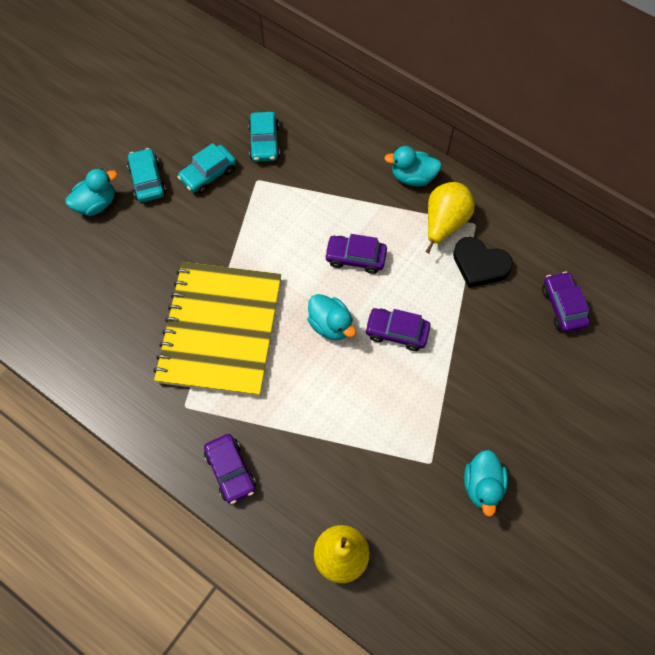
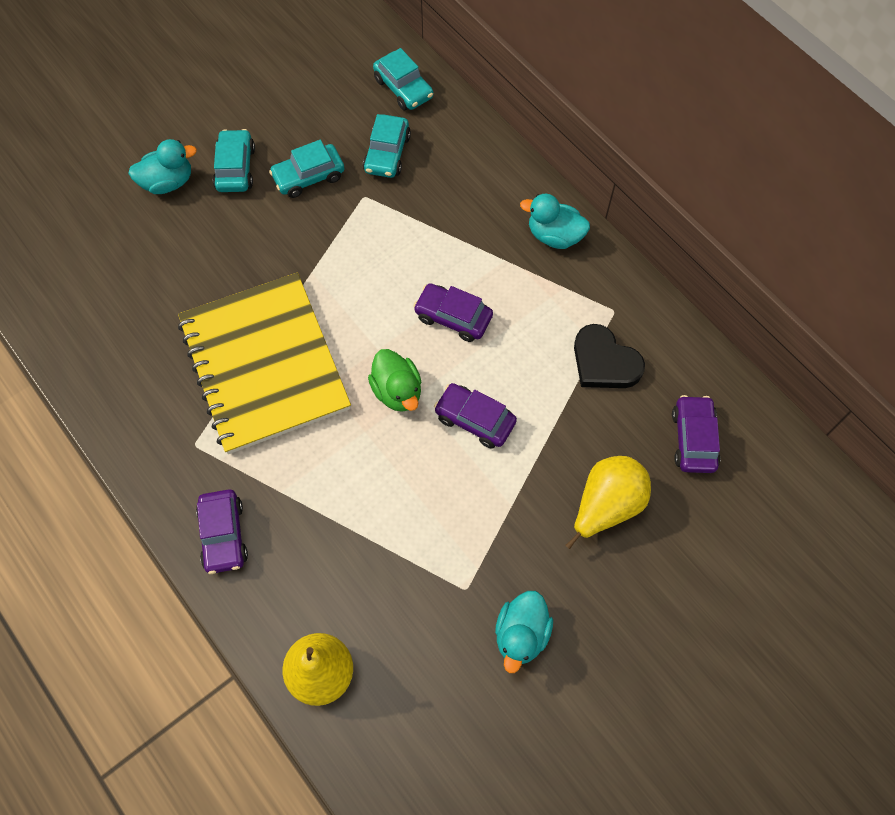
camera: 15 degrees right, 0 degrees up
yellow notebook [153,262,281,396] -> yellow notebook turned 45 degrees counterclockwise [178,273,351,454]
turquoise duck [307,294,356,340] -> green duck [368,349,421,412]
yellow pear [425,182,475,253] -> yellow pear moved to [565,456,651,549]
none -> turquoise car [373,48,433,111]

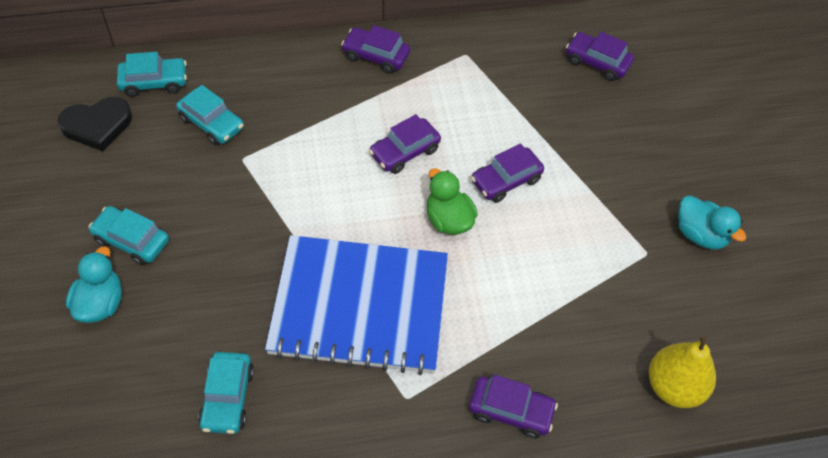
camera: 65 degrees left, 10 degrees down
yellow notebook [178,273,351,454] -> blue notebook [265,235,448,375]
turquoise car [269,140,345,198] -> turquoise car moved to [198,352,254,434]
green duck [368,349,421,412] -> green duck turned 120 degrees counterclockwise [427,168,478,235]
turquoise duck [520,193,590,249] -> purple car [341,25,410,74]
yellow pear [565,456,651,549] -> none
black heart [574,324,645,388] -> black heart moved to [58,97,132,151]

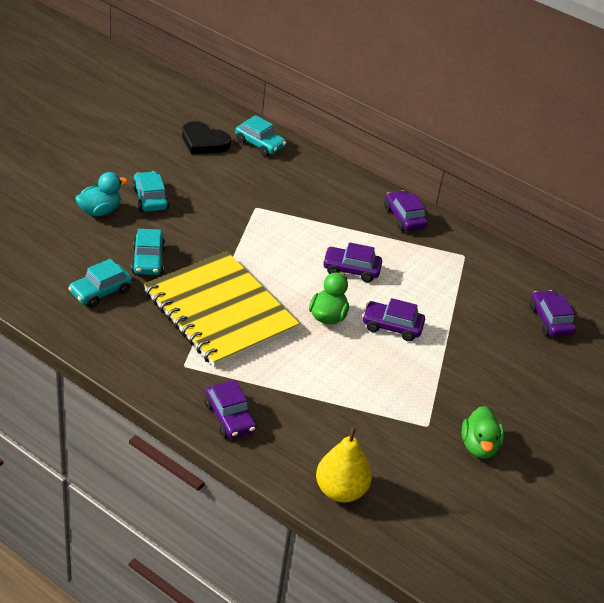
camera: 45 degrees right, 15 degrees down
turquoise car [176,85,244,145] -> turquoise car moved to [131,229,165,275]
blue notebook [265,235,448,375] -> yellow notebook [144,251,300,367]
turquoise duck [678,195,747,250] -> green duck [461,406,504,459]

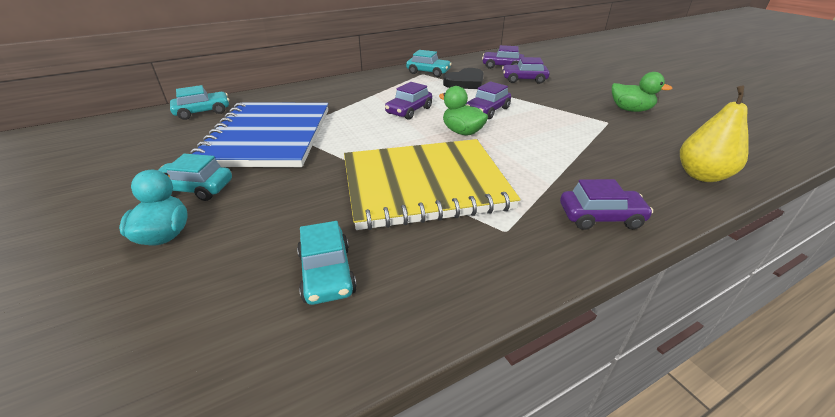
camera: 60 degrees left, 5 degrees down
turquoise car [131,229,165,275] -> turquoise car moved to [406,50,452,77]
black heart [182,121,231,154] -> black heart moved to [443,68,483,89]
purple car [384,190,428,231] -> purple car moved to [502,57,550,84]
none -> blue notebook [190,102,328,167]

